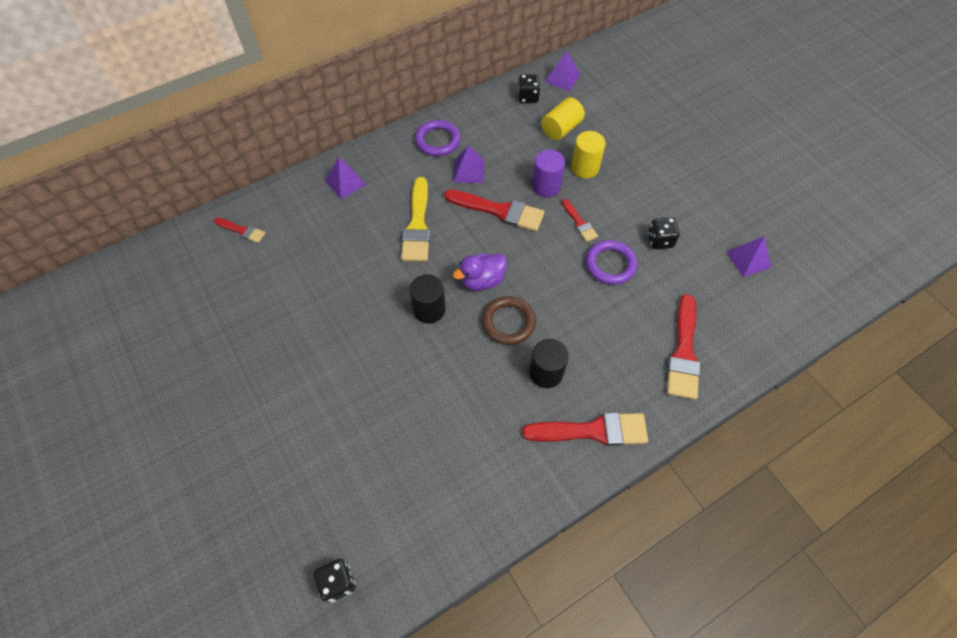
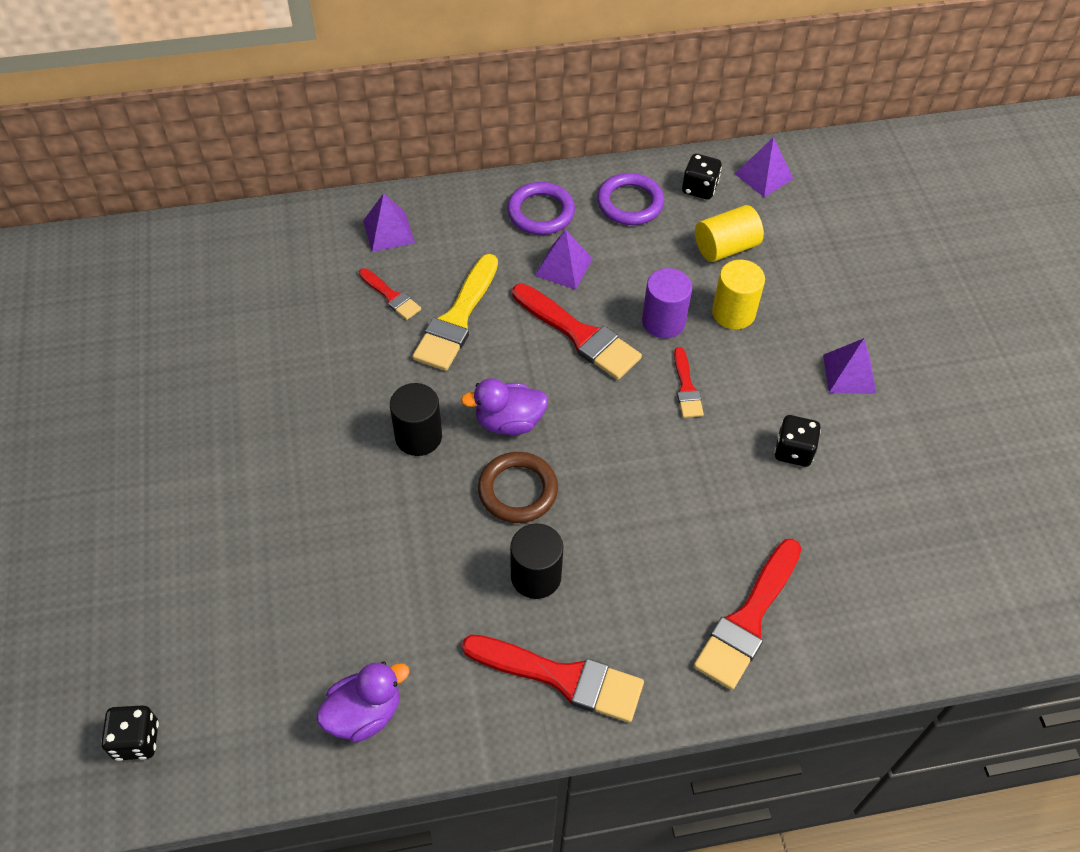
camera: 20 degrees right, 5 degrees down
red brush [214,218,266,243] -> red brush moved to [359,268,421,320]
purple ring [586,240,637,285] -> purple ring moved to [597,173,664,225]
purple pyramid [726,236,771,277] -> purple pyramid moved to [823,338,876,394]
none -> purple duck [316,661,410,743]

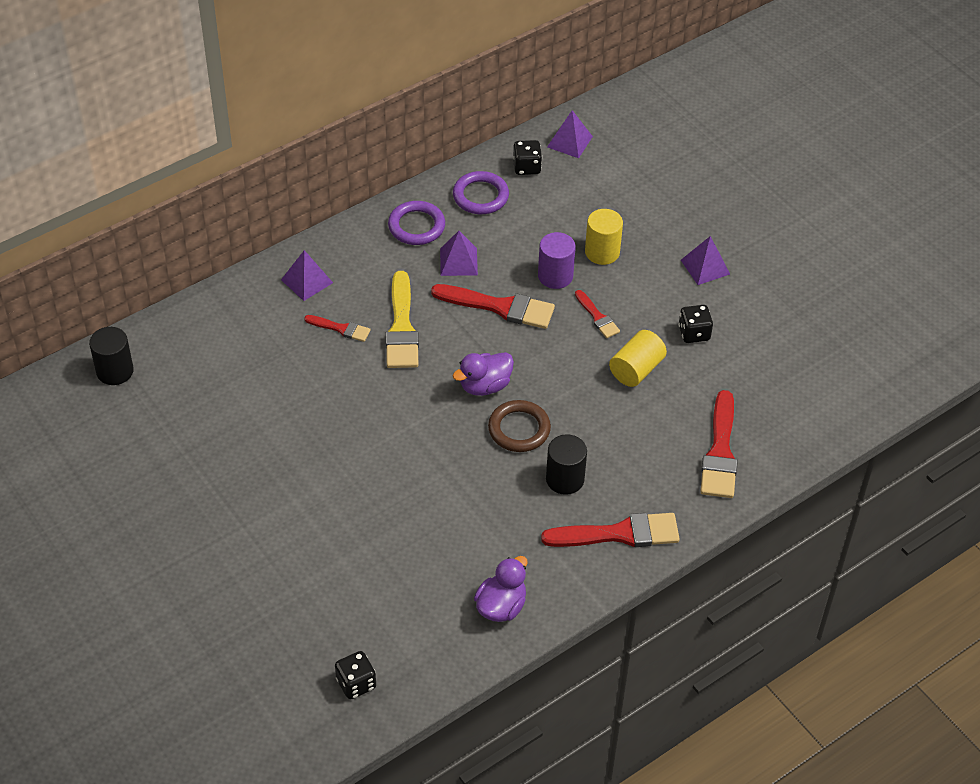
camera: 25 degrees left, 5 degrees down
black cylinder [390,383,442,456] -> black cylinder moved to [89,327,134,385]
yellow cylinder [695,205,764,262] -> yellow cylinder moved to [609,330,667,387]

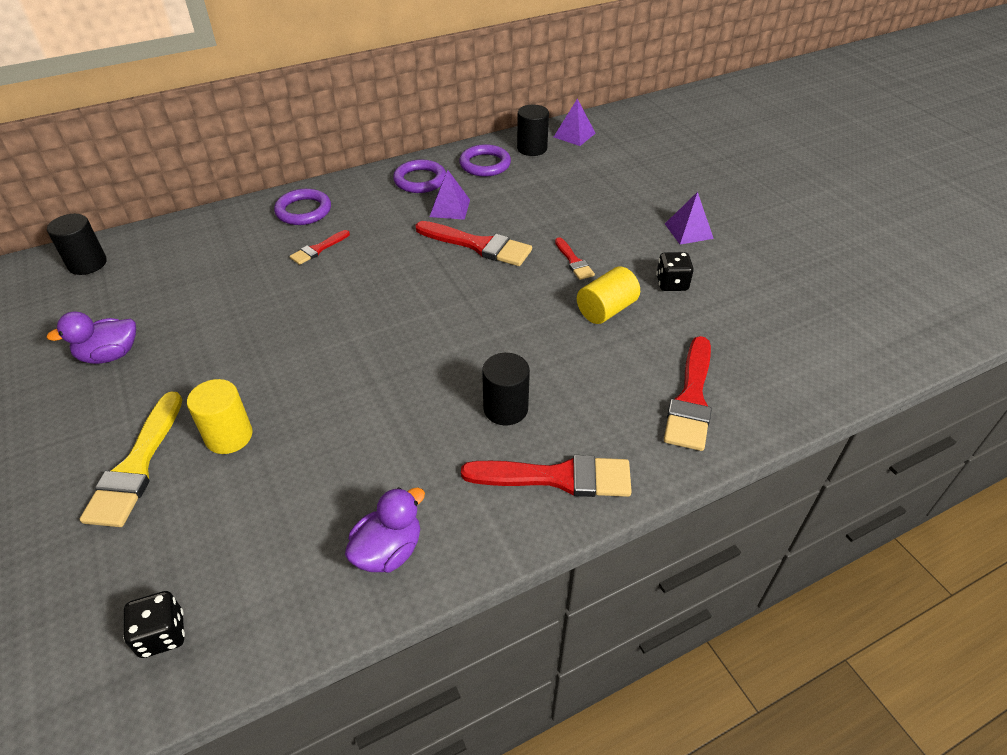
camera: 10 degrees right, 5 degrees down
purple pyramid [281,250,333,301] -> purple ring [274,189,331,225]
red brush [304,315,370,342] -> red brush turned 105 degrees clockwise [290,230,350,265]
yellow brush [385,271,419,368] -> yellow brush moved to [80,392,182,527]
purple duck [452,352,514,396] -> purple duck moved to [46,312,136,364]
brown ring [488,400,551,452] -> none
black dice [513,140,542,175] -> black cylinder [517,104,549,156]
purple cylinder [538,232,576,289] -> none
yellow cylinder [585,209,623,265] -> yellow cylinder moved to [187,379,253,454]

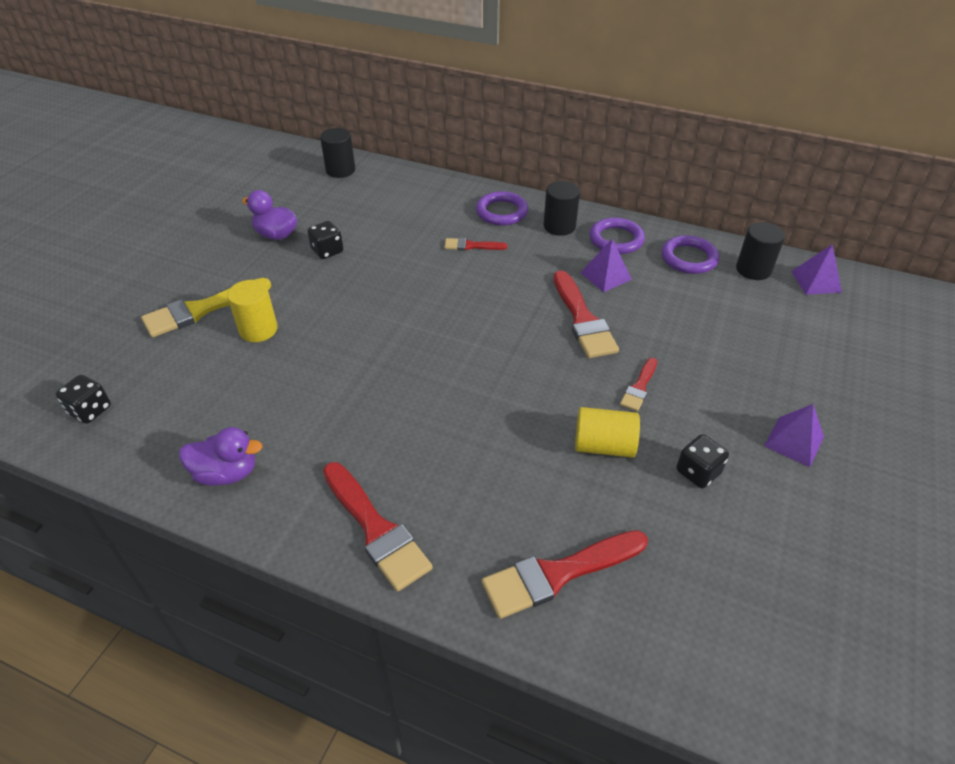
camera: 50 degrees right, 0 degrees up
black cylinder [482,353,530,425] -> black cylinder moved to [543,181,580,236]
none -> black dice [307,221,343,259]

